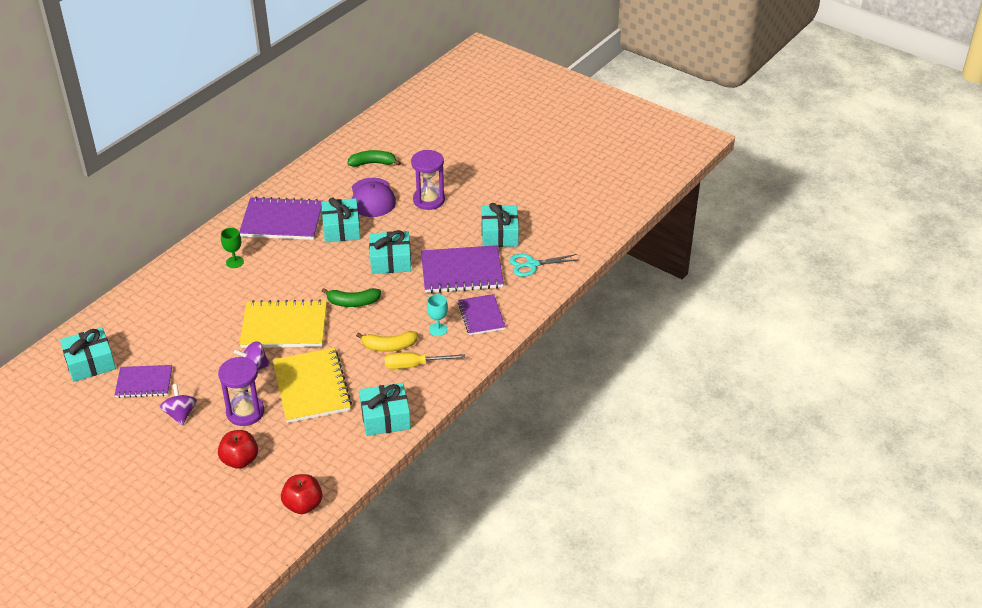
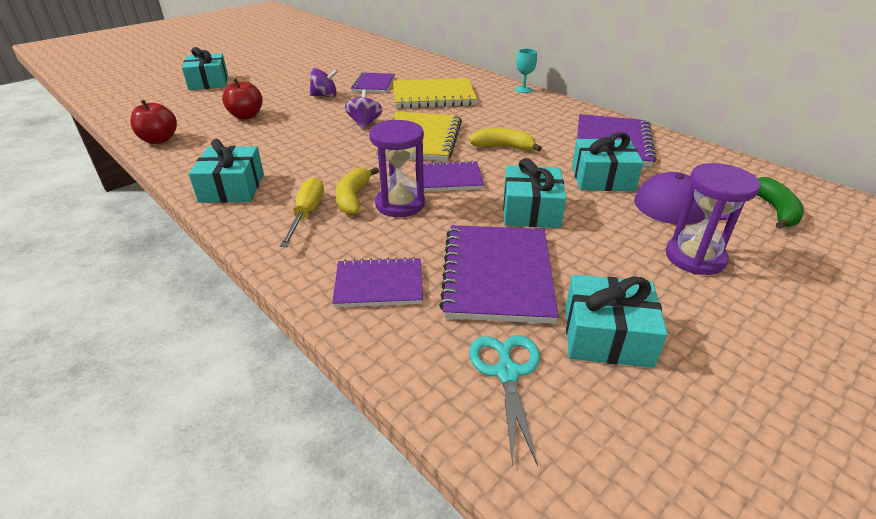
camera: 100 degrees right, 5 degrees down
turquoise gift [60,327,116,382] -> turquoise gift moved to [182,47,228,90]
purple hourglass [218,357,264,426] -> purple hourglass moved to [369,120,425,217]
green goblet [221,228,244,268] -> none
yellow notebook [273,348,352,423] -> yellow notebook moved to [393,78,477,108]
green banana [322,288,381,307] -> purple notebook [415,160,484,191]
turquoise goblet [427,294,448,336] -> turquoise goblet moved to [515,49,537,93]
none -> yellow banana [469,128,542,152]

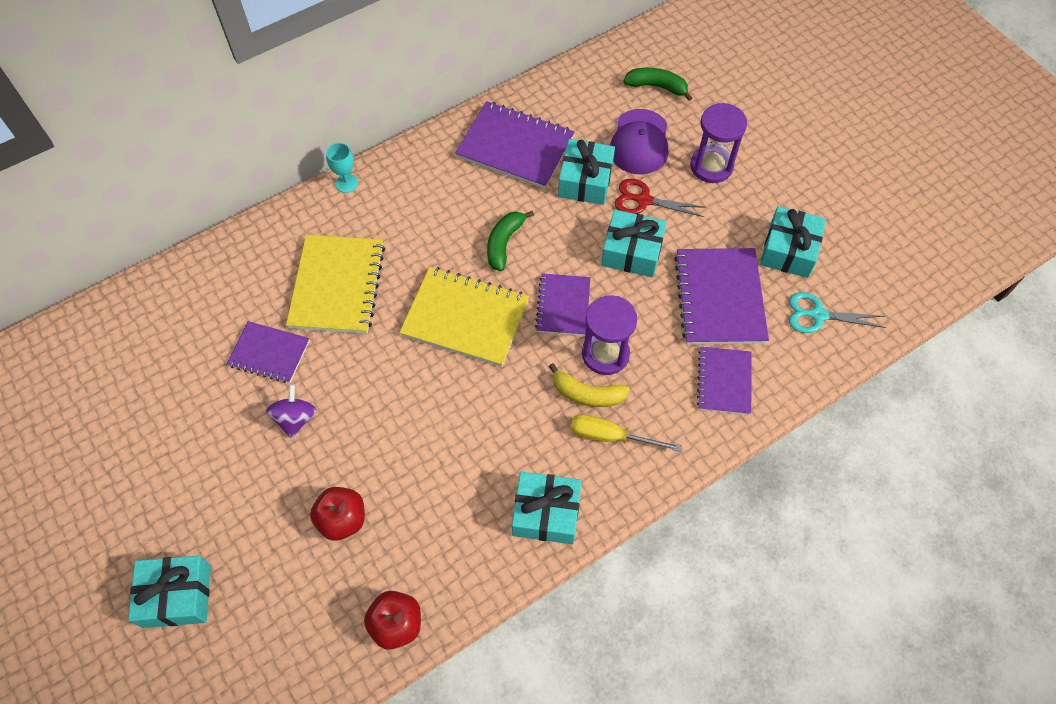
camera: 80 degrees left, 25 degrees up
purple spinning top [345,90,383,129] -> none
purple notebook [439,225,559,324] -> purple notebook turned 75 degrees clockwise [674,248,769,345]
yellow banana [469,128,542,152] -> green banana [487,211,534,271]
none -> red scissors [615,179,706,217]

